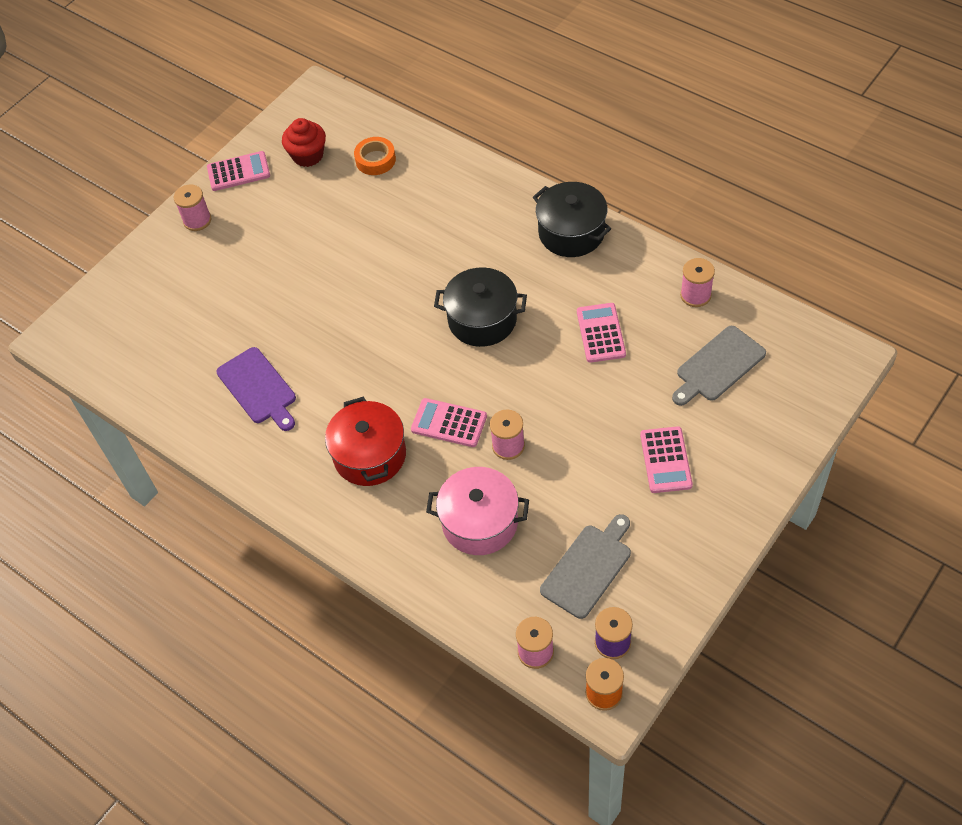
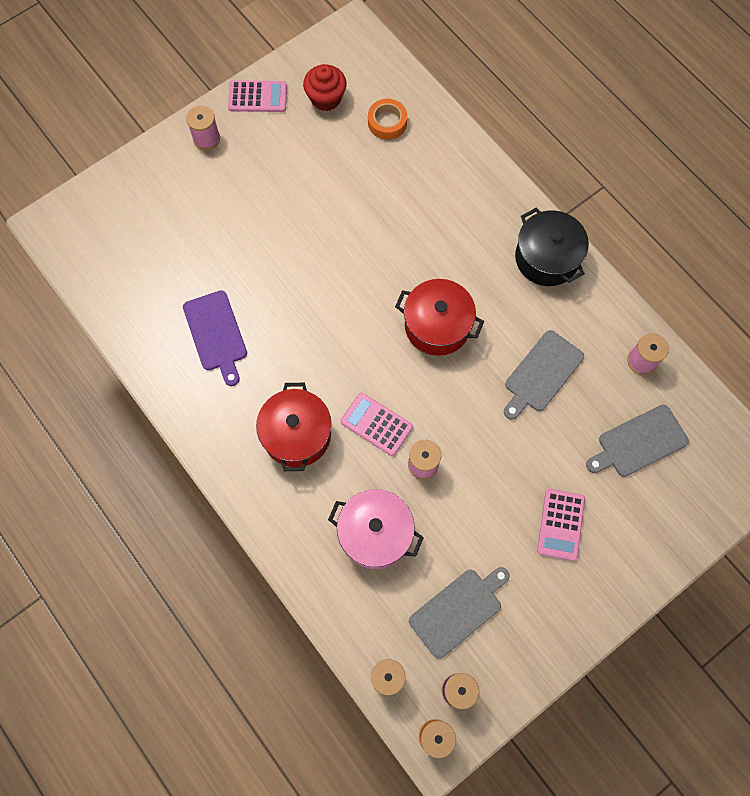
camera: 10 degrees right, 15 degrees up
black pot [434,267,527,347] -> red pot [395,279,484,356]
pink calculator [577,303,626,363] -> grey cutting board [504,330,584,420]

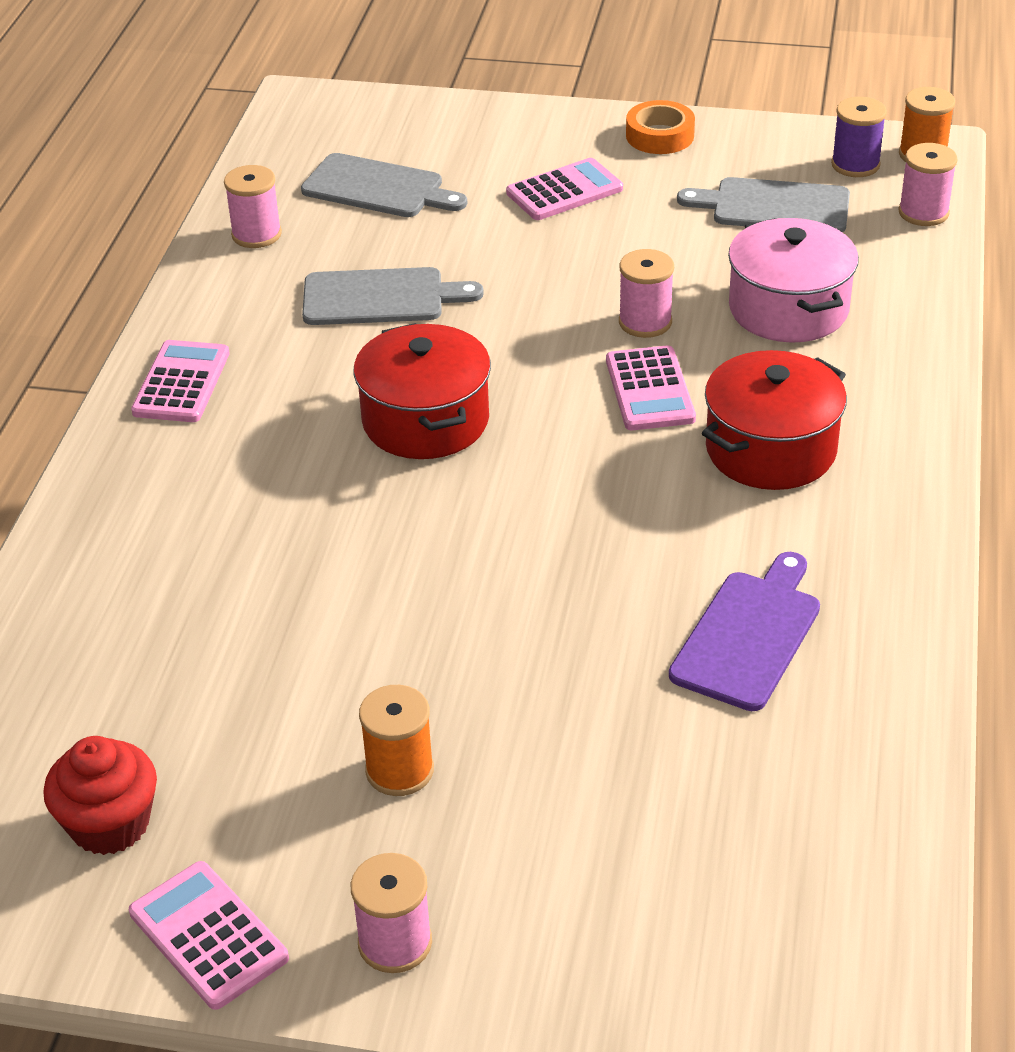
camera: 130 degrees left, 30 degrees down
orange tape [368,99,407,140] -> orange tape moved to [626,100,695,154]
black pot [515,207,589,286] -> pink calculator [131,340,229,422]
none -> orange spool [359,685,434,796]

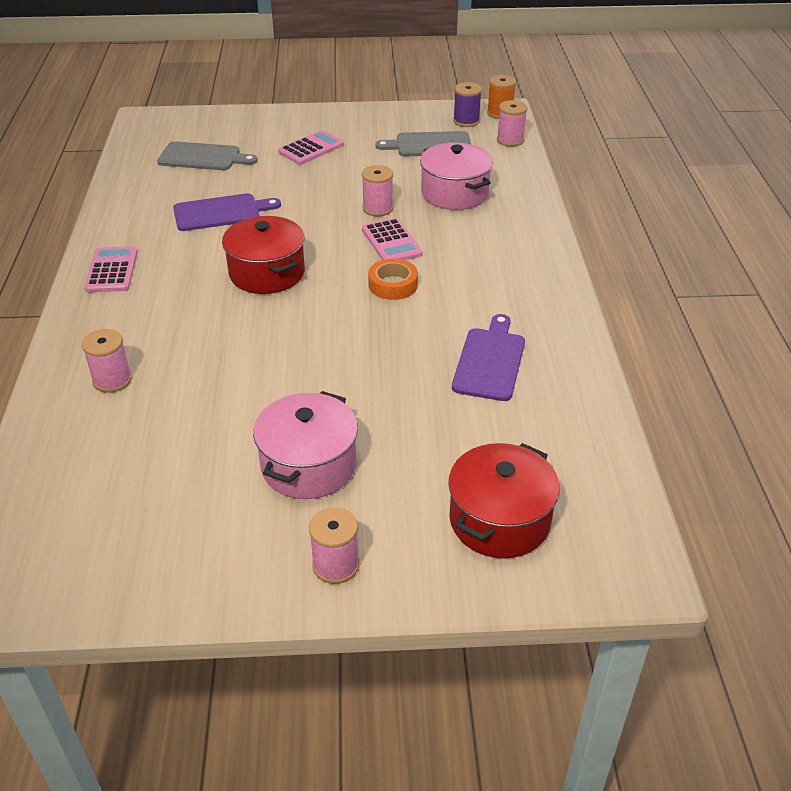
camera: 15 degrees left, 0 degrees up
red cupcake [43,736,157,855] -> none
pink calculator [129,861,289,1010] -> none
pink spool [224,165,282,248] -> pink spool moved to [82,329,132,393]
grey cutting board [302,267,484,325] -> purple cutting board [173,193,281,231]
orange spool [359,685,434,796] -> pink pot [253,391,358,499]
orange tape [626,100,695,154] -> orange tape moved to [368,259,418,300]
red pot [702,350,847,490] -> red pot moved to [448,443,560,558]

